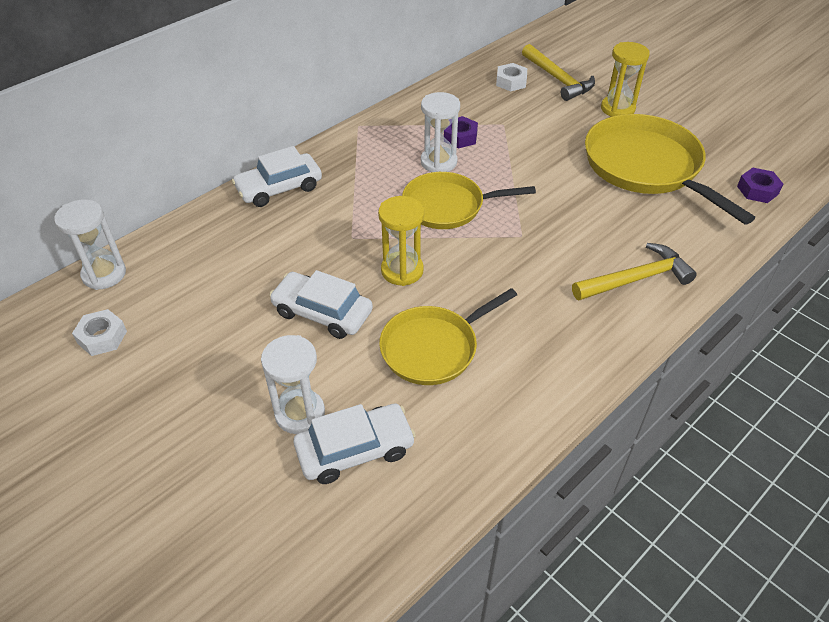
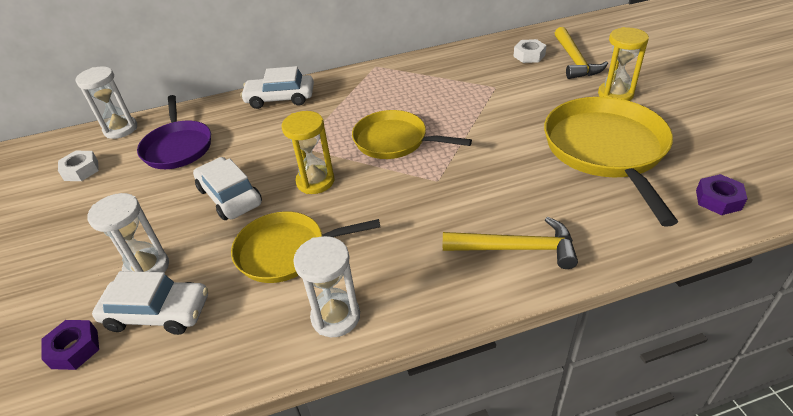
camera: 30 degrees right, 5 degrees down
white hourglass [421,92,460,172] -> white hourglass moved to [293,236,360,337]
purple nut [444,116,478,148] -> purple nut moved to [42,320,99,370]
none -> purple pan [137,95,211,169]

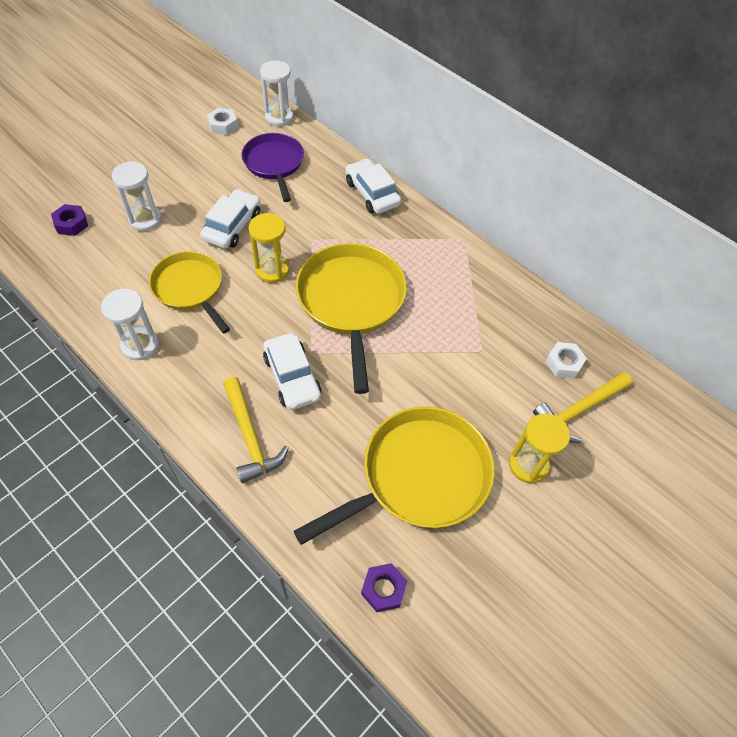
camera: 55 degrees right, 15 degrees up
white car [92,271,208,335] -> white car moved to [263,333,322,410]
purple pan [137,95,211,169] -> purple pan turned 120 degrees clockwise [241,133,304,202]
yellow pan [352,110,472,159] -> yellow pan [296,243,407,394], size x1.54

